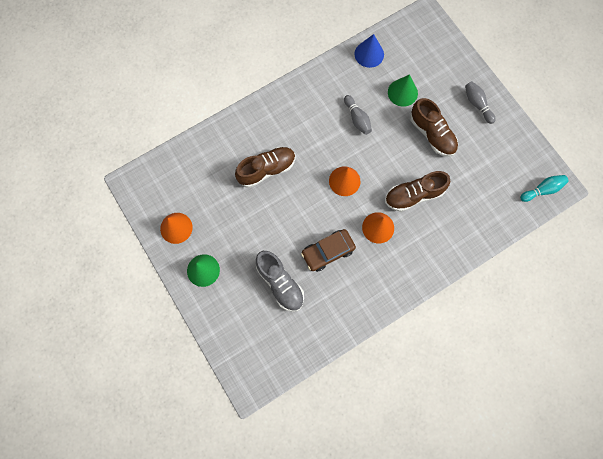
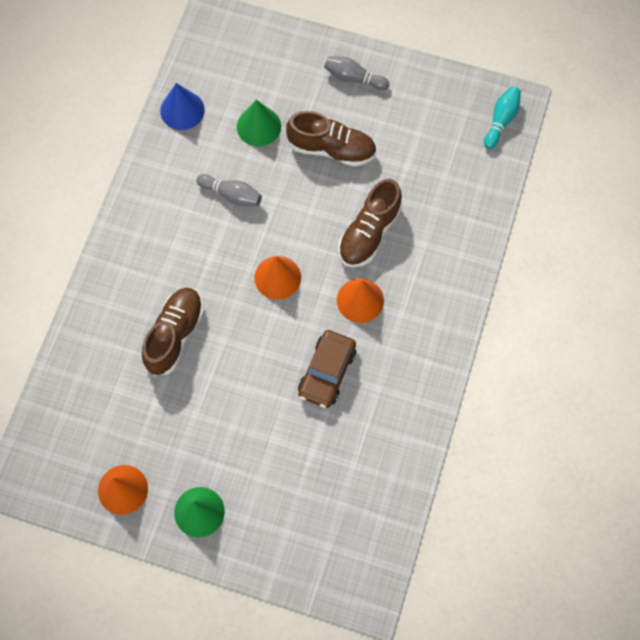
camera: 40 degrees left, 5 degrees down
grey shoe [256,251,304,312] -> none

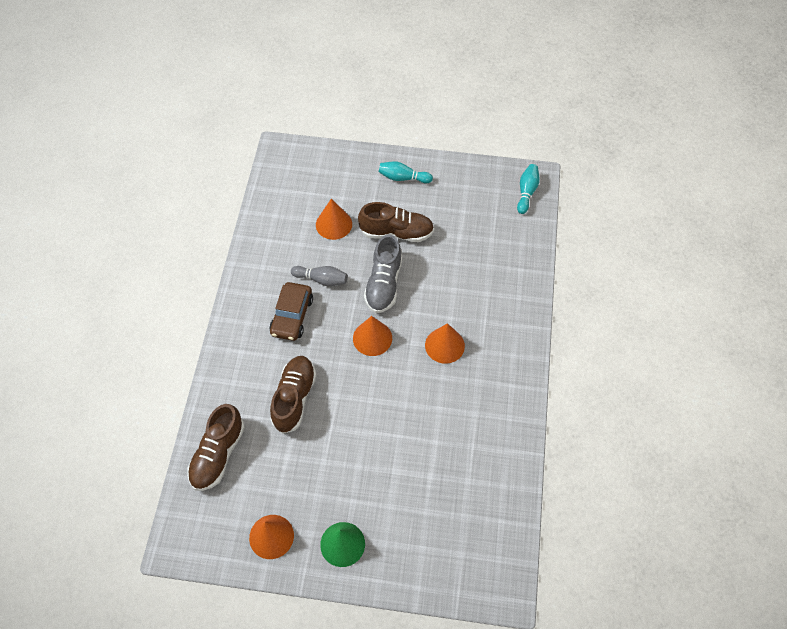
camera: 10 degrees left, 10 degrees down
blue cone [160,83,205,130] -> none
green cone [237,100,281,146] -> orange cone [316,199,352,240]
brown car [298,330,356,408] -> brown car moved to [269,282,313,341]
grey bowling pin [324,56,389,90] -> turquoise bowling pin [379,161,433,183]
brown shoe [338,179,402,267] -> brown shoe moved to [187,404,245,491]
none -> grey shoe [364,234,402,313]

